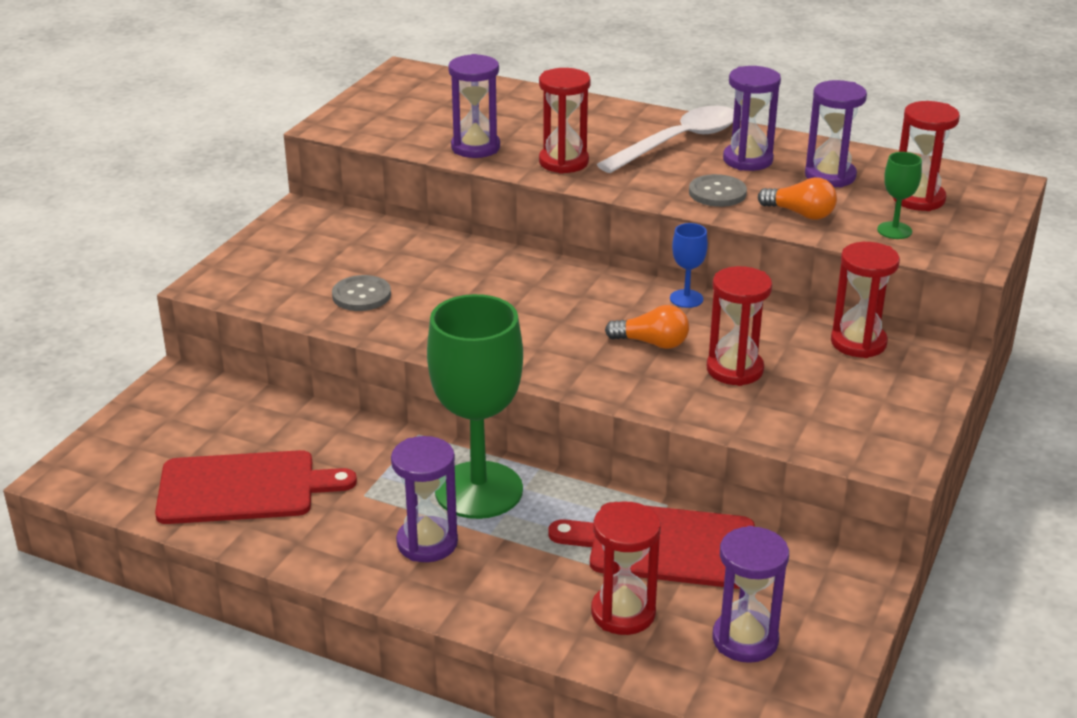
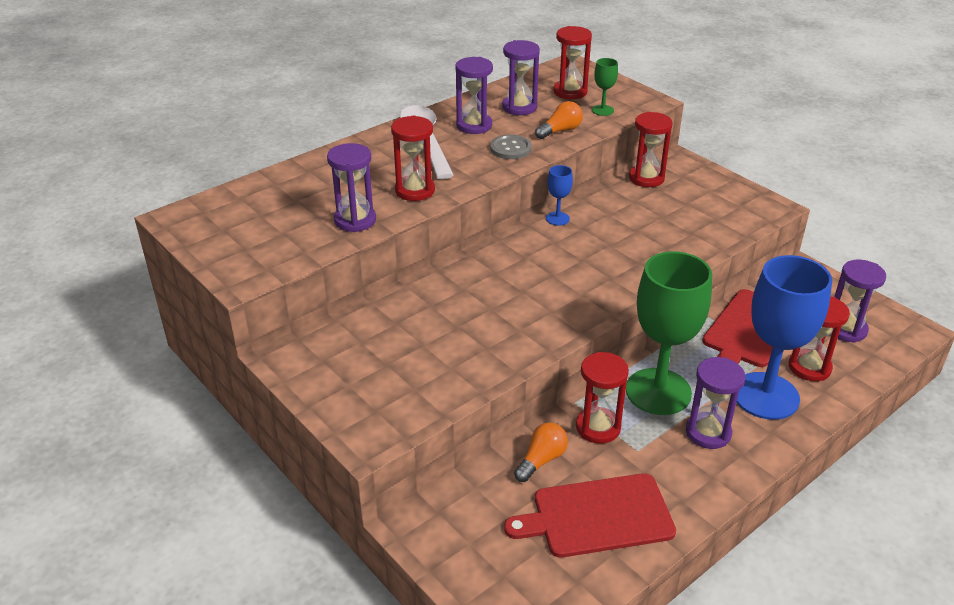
camera: 65 degrees left, 5 degrees up
red cutting board [155,450,357,524] -> red cutting board turned 120 degrees counterclockwise [504,473,676,558]
grey button [332,275,391,311] -> none
orange light bulb [605,305,689,349] -> orange light bulb moved to [514,422,568,482]
red hourglass [707,266,772,386] -> red hourglass moved to [576,352,629,444]
none -> blue goblet [736,255,832,420]

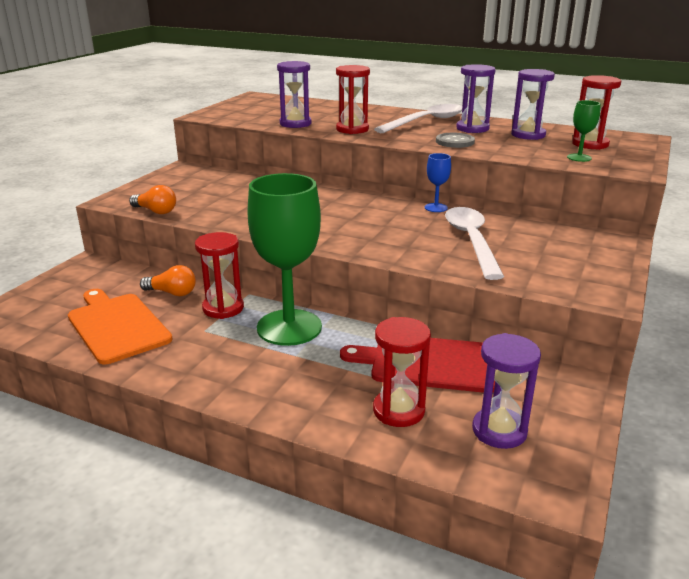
camera: 65 degrees right, 10 degrees down
red cutting board [504,473,676,558] -> orange cutting board [68,289,172,364]
orange light bulb [535,101,583,139] -> orange light bulb moved to [129,185,176,214]
red hourglass [629,112,673,187] -> none
purple hourglass [686,357,745,449] -> none
blue goblet [736,255,832,420] -> none
none -> white spoon [445,207,504,280]

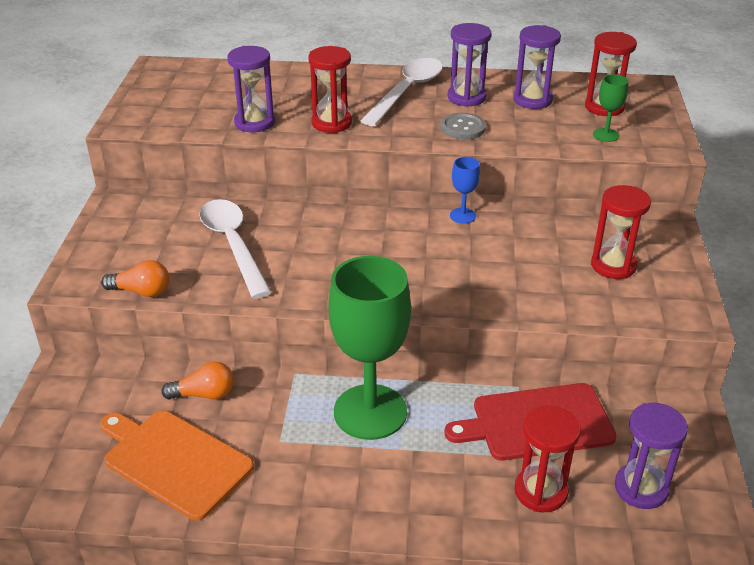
camera: 20 degrees left, 10 degrees up
red hourglass [195,232,244,319] -> red hourglass moved to [591,185,651,279]
white spoon [445,207,504,280] -> white spoon moved to [199,199,272,299]

